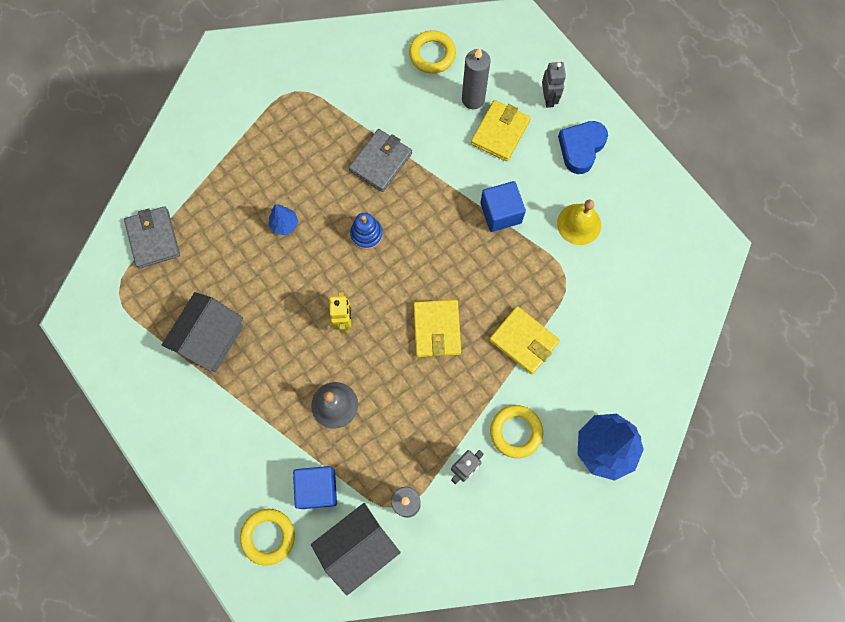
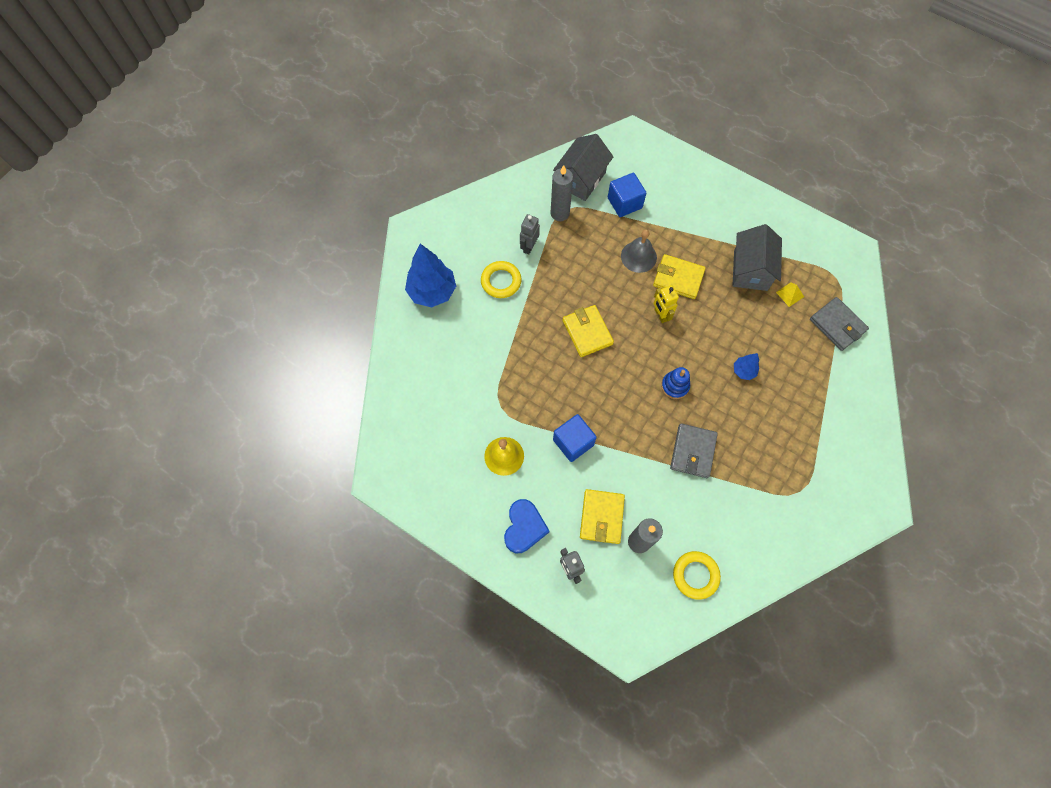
camera: 160 degrees right, 5 degrees down
yellow ring [240,509,295,566] -> none
yellow wallet [489,306,560,374] -> yellow wallet moved to [653,254,706,299]
none -> yellow pyramid [776,282,804,307]

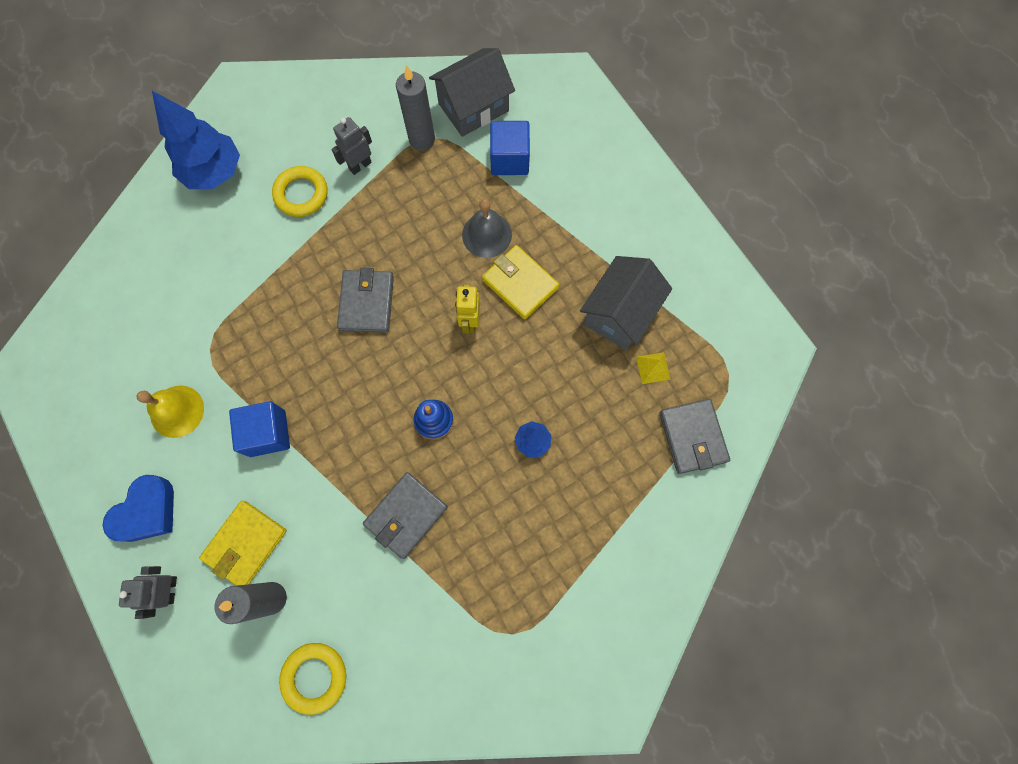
camera: 25 degrees right, 5 degrees up
yellow wallet [563,305,614,357] -> grey wallet [337,268,394,333]

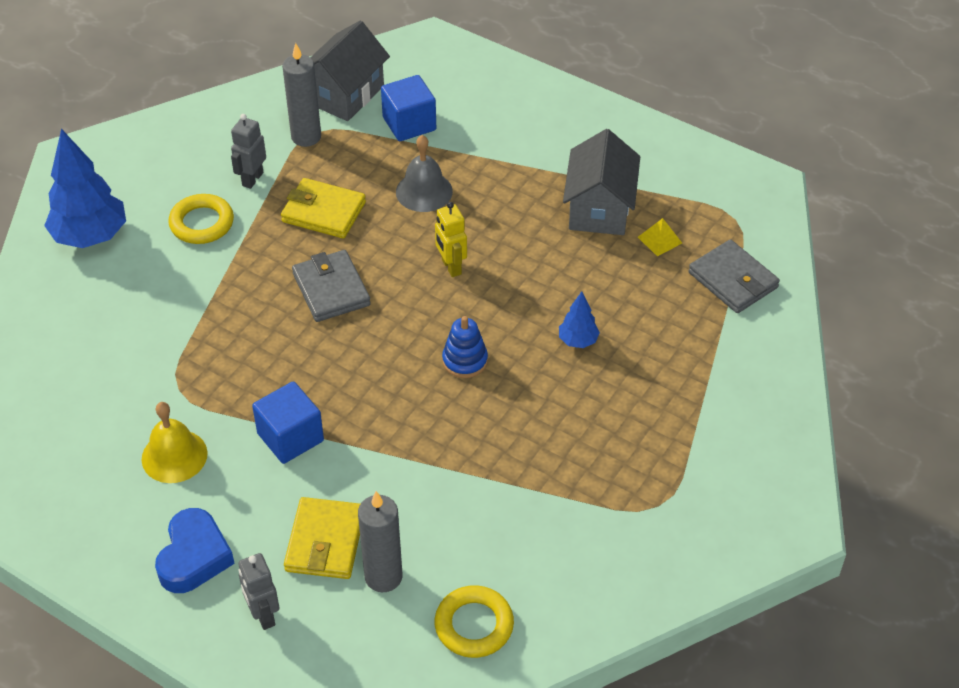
camera: 25 degrees left, 25 degrees down
grey wallet [363,472,448,559] -> none
yellow wallet [482,245,559,320] -> yellow wallet moved to [281,178,366,238]

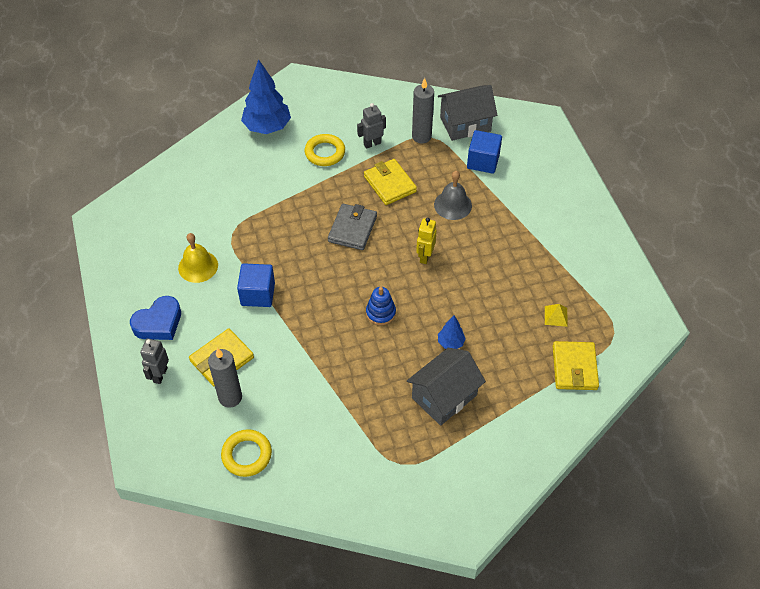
camera: 40 degrees right, 5 degrees up
grey house [563,129,640,235] -> grey house moved to [407,348,486,426]
grey wallet [689,239,780,313] -> yellow wallet [553,341,599,390]

